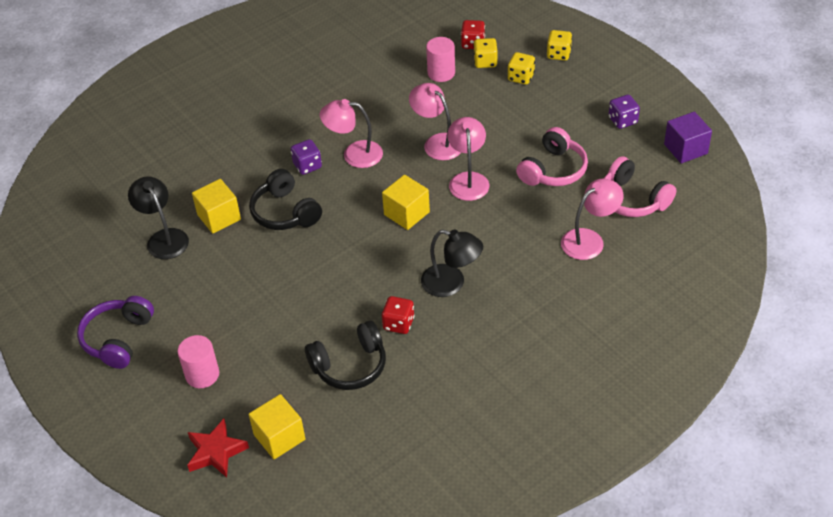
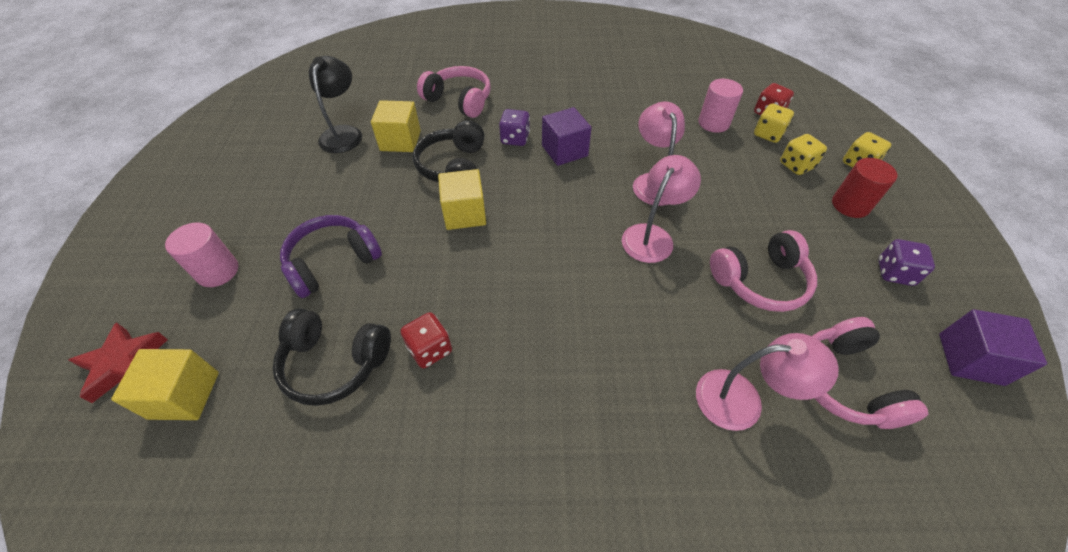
camera: 35 degrees right, 5 degrees up
purple headphones [77,296,154,369] -> purple headphones moved to [280,215,382,298]
pink lamp [320,99,383,168] -> purple cube [542,107,592,166]
yellow cube [382,175,430,230] -> yellow cube moved to [438,169,486,230]
black lamp [421,230,483,297] -> none
none -> pink headphones [417,66,491,118]
none -> red cylinder [832,158,897,218]

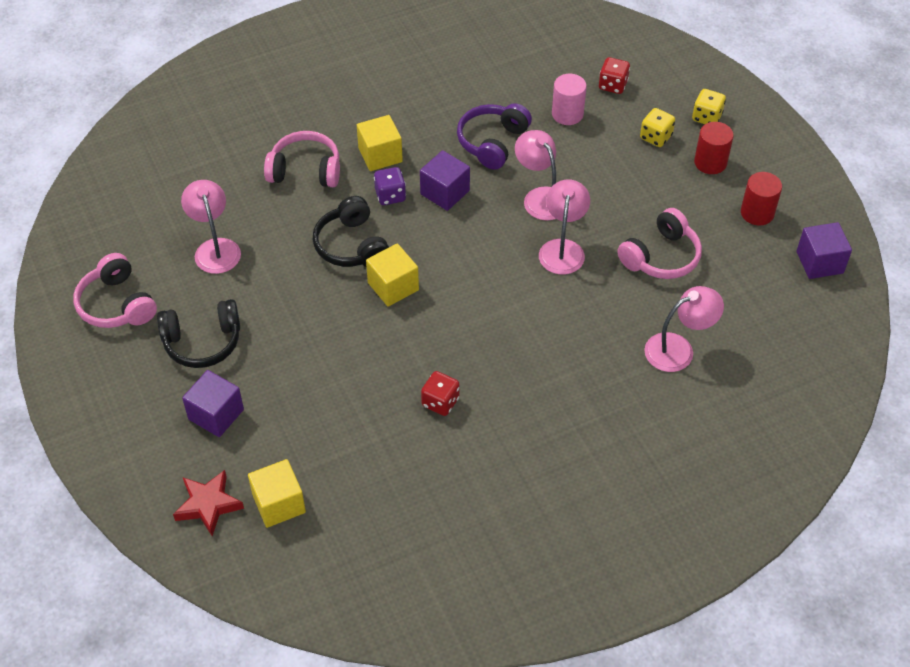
camera: 25 degrees left, 0 degrees up
pink cylinder [165,223,238,287] -> purple cube [182,370,244,437]
black headphones [273,308,391,406] -> black headphones moved to [157,299,240,368]
purple headphones [280,215,382,298] -> purple headphones moved to [457,103,532,170]
black lamp [309,56,362,153] -> pink lamp [181,180,241,274]
yellow cube [371,100,421,152] -> yellow cube moved to [357,115,403,171]
yellow dice [754,103,794,143] -> none
pink headphones [812,317,928,429] -> pink headphones moved to [73,253,157,328]
purple dice [878,239,935,286] -> red cylinder [741,172,782,226]

